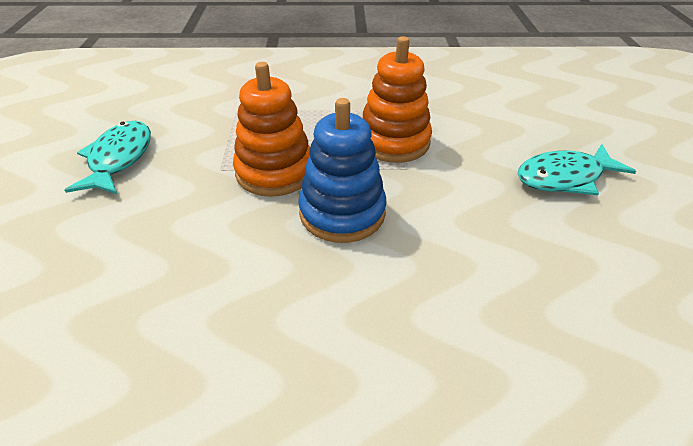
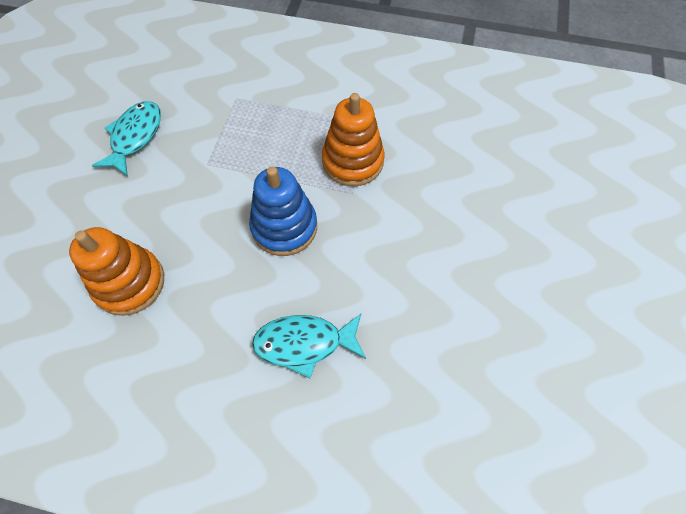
camera: 15 degrees right, 20 degrees up
orange stacking toy [233,62,310,197] -> orange stacking toy moved to [69,227,164,316]
turquoise fish [518,144,636,195] -> turquoise fish moved to [252,314,366,378]

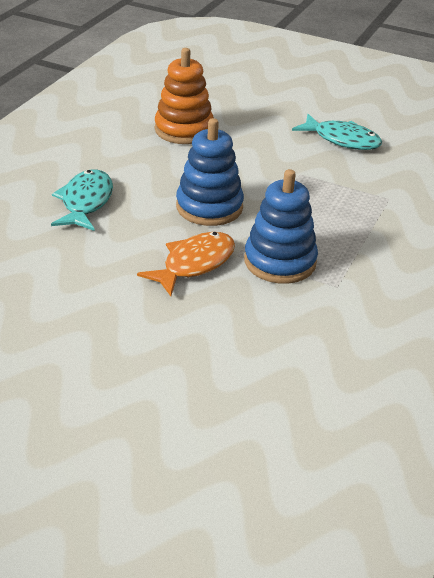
camera: 100 degrees right, 25 degrees down
orange stacking toy [322,93,384,186] -> blue stacking toy [244,169,318,284]
none -> orange fish [137,232,235,296]

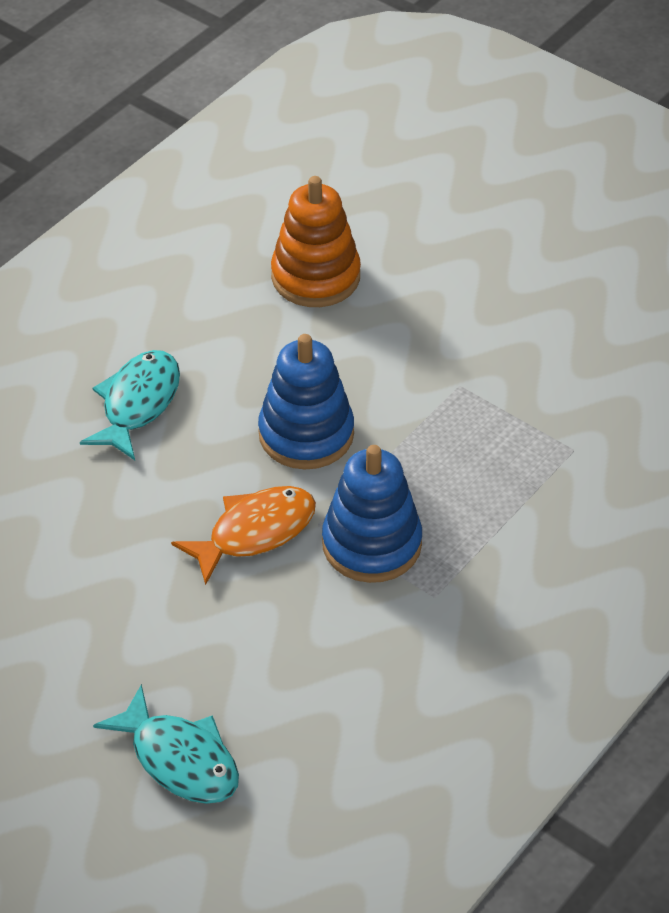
camera: 15 degrees right, 10 degrees up
turquoise fish [292,114,382,150] -> turquoise fish moved to [93,684,239,804]

